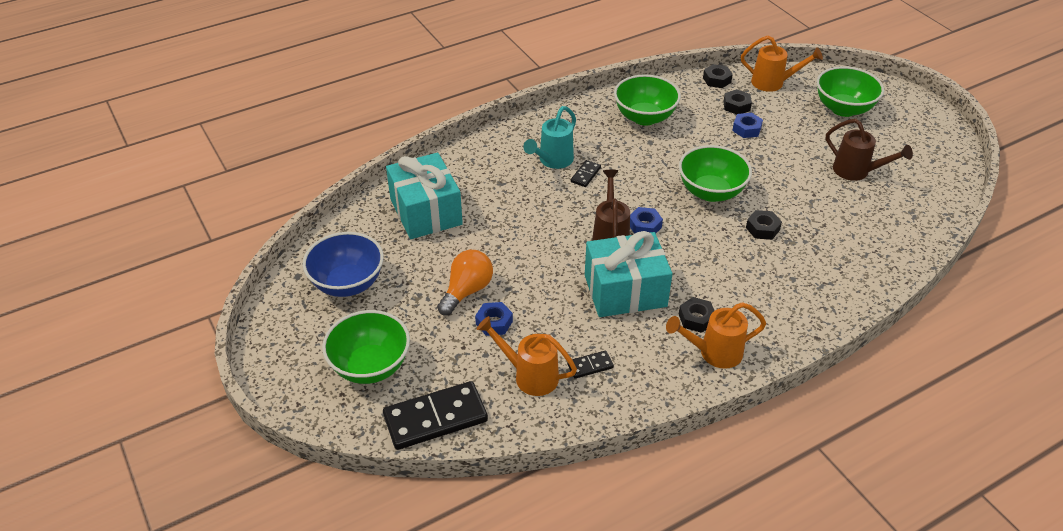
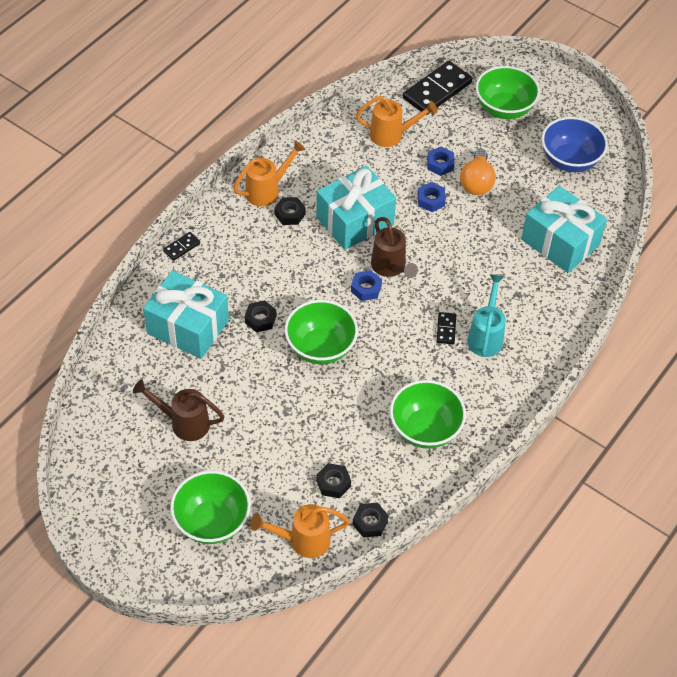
camera: 155 degrees right, 10 degrees up
black domino [567,351,614,379] -> black domino moved to [163,232,200,261]
blue nut [732,113,763,138] -> blue nut moved to [417,182,446,212]
none -> turquoise gift [143,270,229,359]

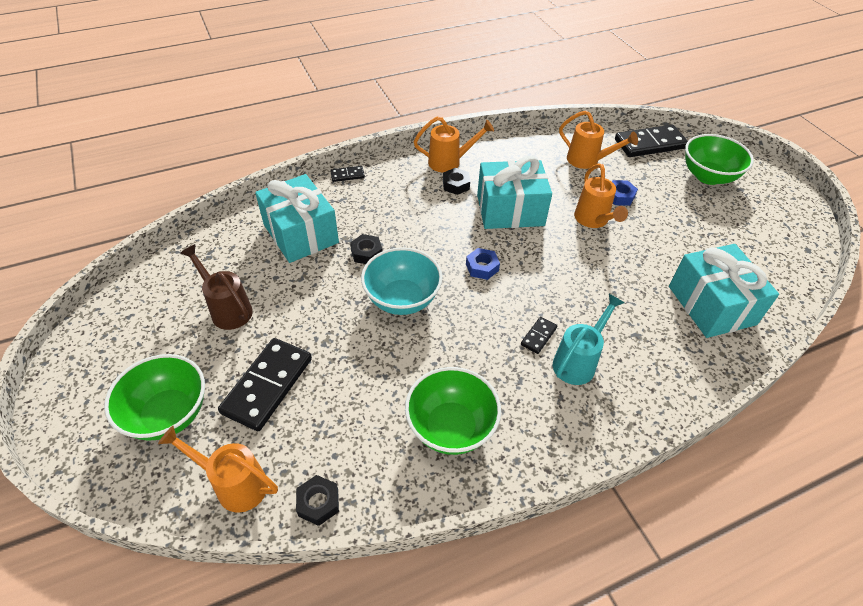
camera: 30 degrees right, 5 degrees down
green bowl [285,300,358,364] -> turquoise bowl [361,248,443,315]
black nut [316,463,351,498] -> none
brown watering can [371,217,418,278] -> none
blue nut [417,182,446,212] -> orange watering can [574,164,628,228]
orange light bulb [460,149,496,195] -> none
blue bowl [542,117,608,172] -> none
none -> black domino [218,338,312,431]

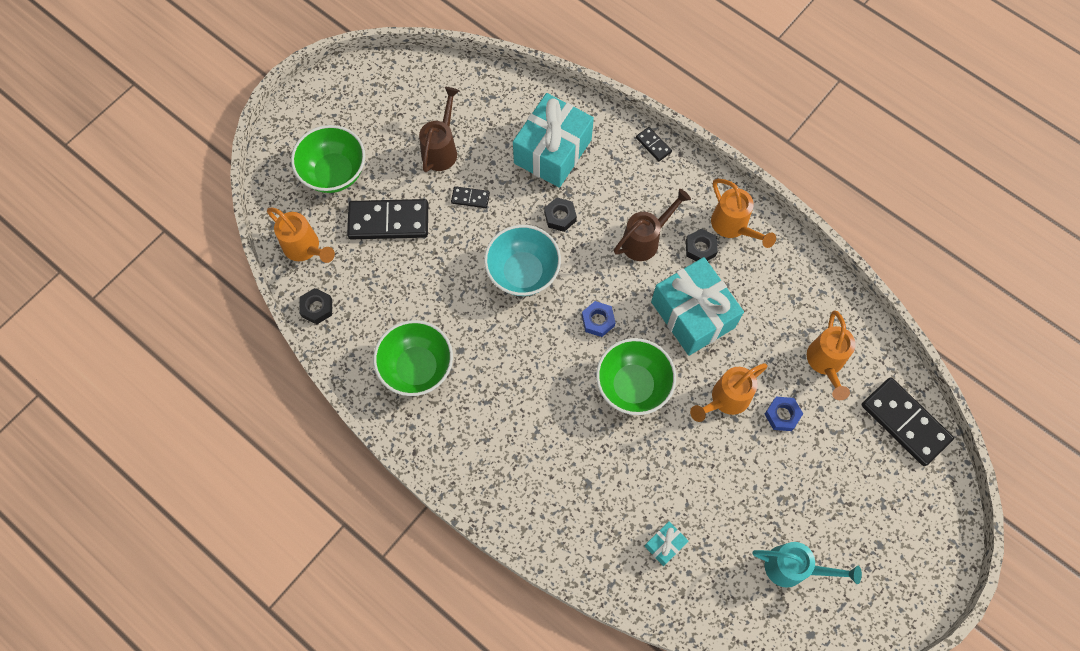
camera: 65 degrees right, 20 degrees up
orange watering can [158,426,278,513] -> orange watering can turned 135 degrees clockwise [267,208,335,263]
black domino [521,317,557,354] -> black domino moved to [451,186,490,208]
turquoise watering can [553,294,624,385] -> turquoise watering can moved to [753,542,862,588]
turquoise gift [669,244,779,338] -> turquoise gift [645,521,689,566], size x0.44
green bowl [685,134,754,185] -> green bowl moved to [596,338,676,415]
none -> brown watering can [614,189,691,261]

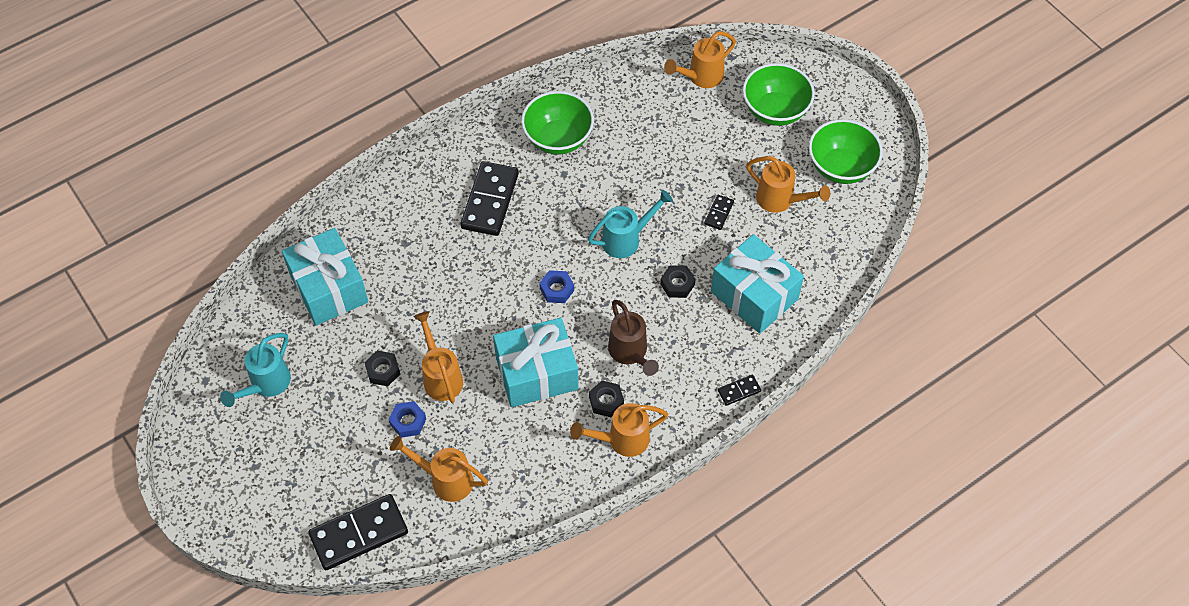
camera: 105 degrees right, 10 degrees down
black nut [299,288,332,324] -> black nut moved to [364,351,400,386]
black domino [347,199,428,239] -> black domino moved to [460,161,519,236]
brown watering can [419,87,460,172] -> orange watering can [746,156,830,213]
turquoise bowl [484,225,561,296] -> turquoise watering can [588,190,673,258]
green bowl [596,338,676,415] -> green bowl moved to [809,119,883,184]
turquoise gift [645,521,689,566] -> turquoise gift [282,228,368,326], size x2.28

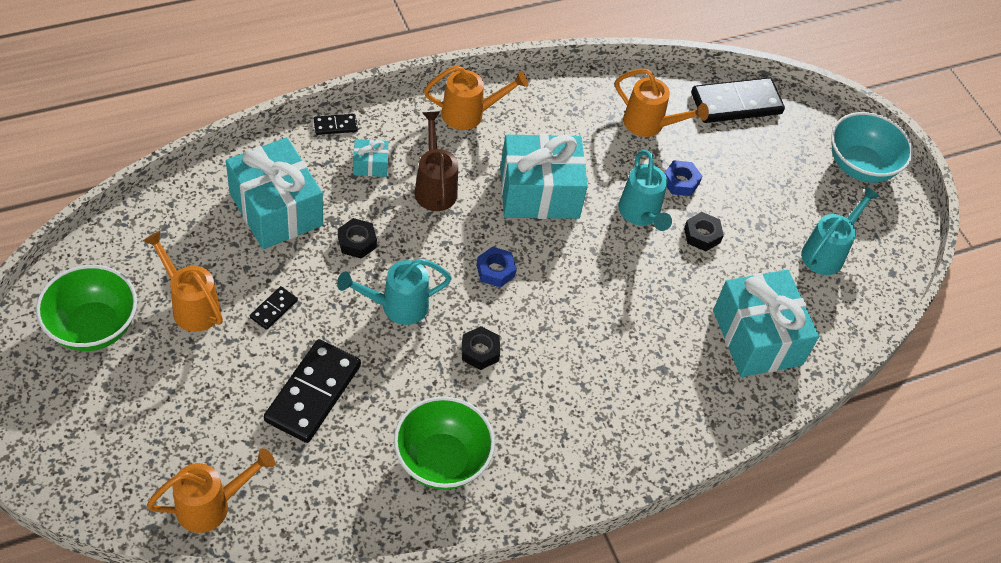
camera: 175 degrees left, 5 degrees down
orange watering can [414,311,463,403] -> turquoise watering can [618,150,672,231]
black domino [460,161,519,236] -> black domino moved to [264,339,361,443]
black nut [589,380,624,417] -> black nut moved to [462,326,500,370]
green bowl [743,63,815,126] -> none
none -> turquoise gift [353,139,388,177]
none -> turquoise bowl [831,112,913,183]

